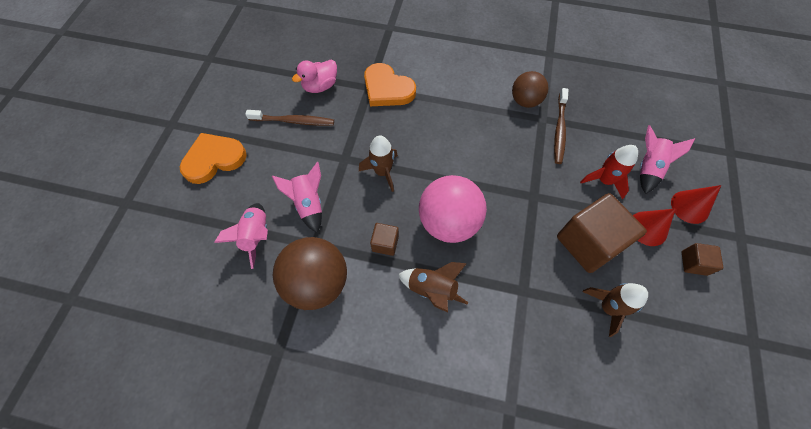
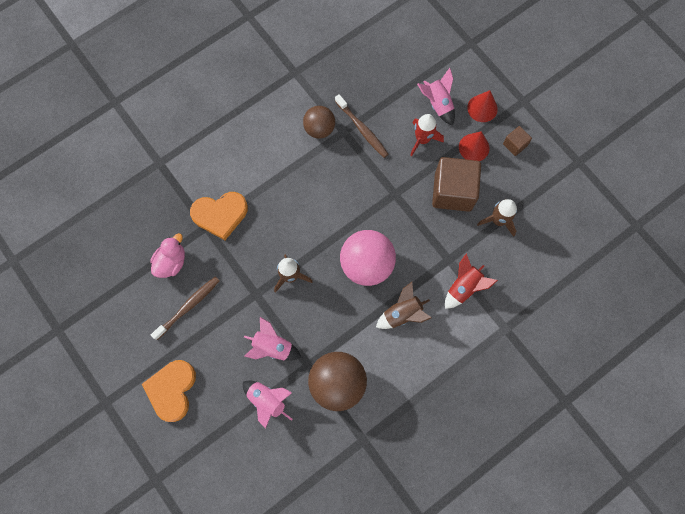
camera: 50 degrees left, 10 degrees up
pink duck [292,60,337,93] -> pink duck turned 150 degrees counterclockwise [150,233,185,278]
brown cube [370,223,399,256] -> none
none -> red rocket [445,254,498,309]

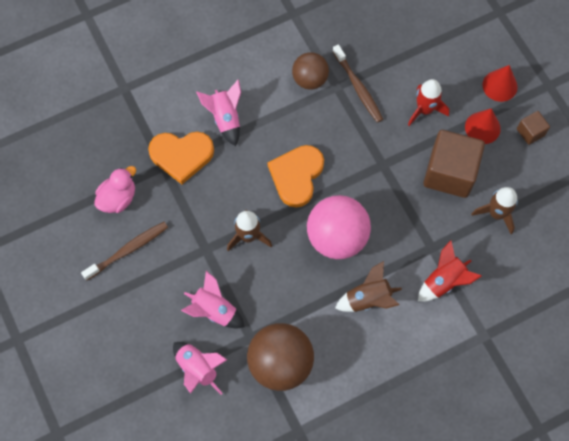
camera: 10 degrees right, 5 degrees down
orange heart [142,360,196,422] -> orange heart moved to [267,145,324,208]
pink rocket [417,68,455,126] -> pink rocket moved to [196,79,241,146]

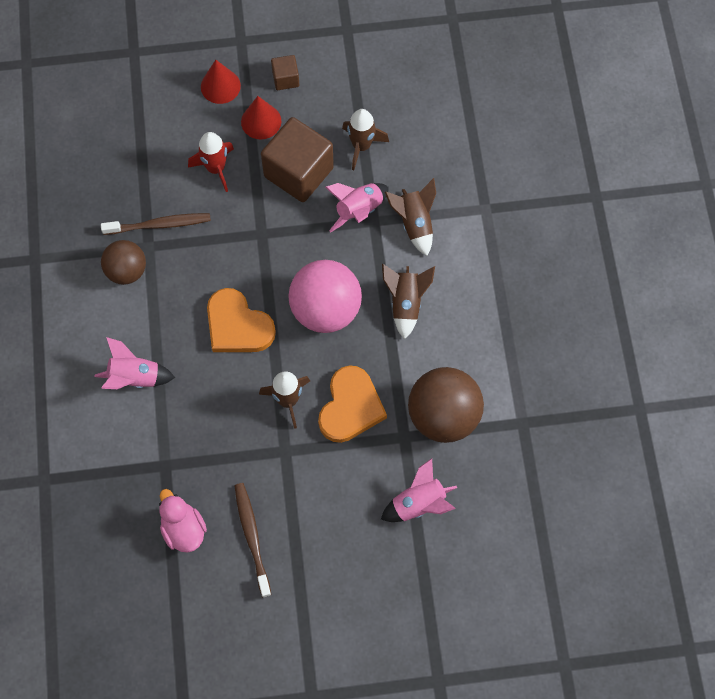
camera: 70 degrees left, 0 degrees up
orange heart [148,132,214,184] -> orange heart moved to [318,365,387,443]
pink rocket [181,271,245,328] -> pink rocket moved to [325,183,389,232]
red rocket [418,240,482,301] -> brown rocket [385,178,436,256]

